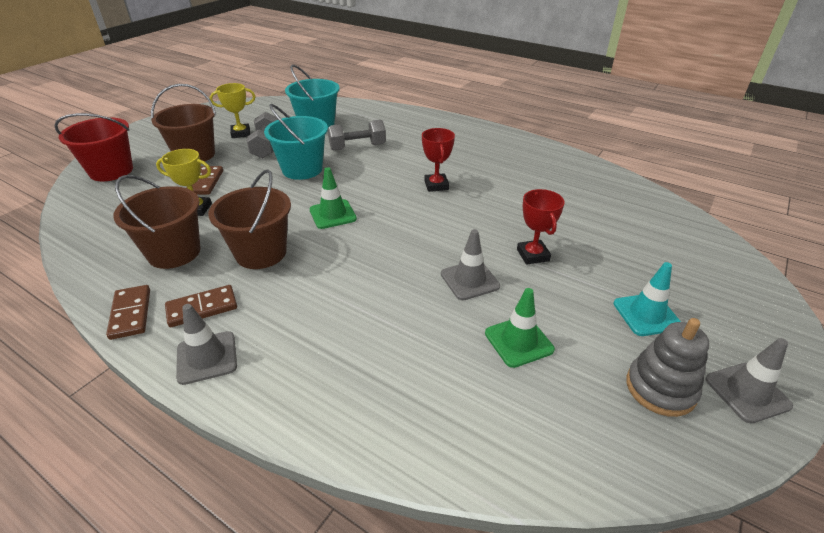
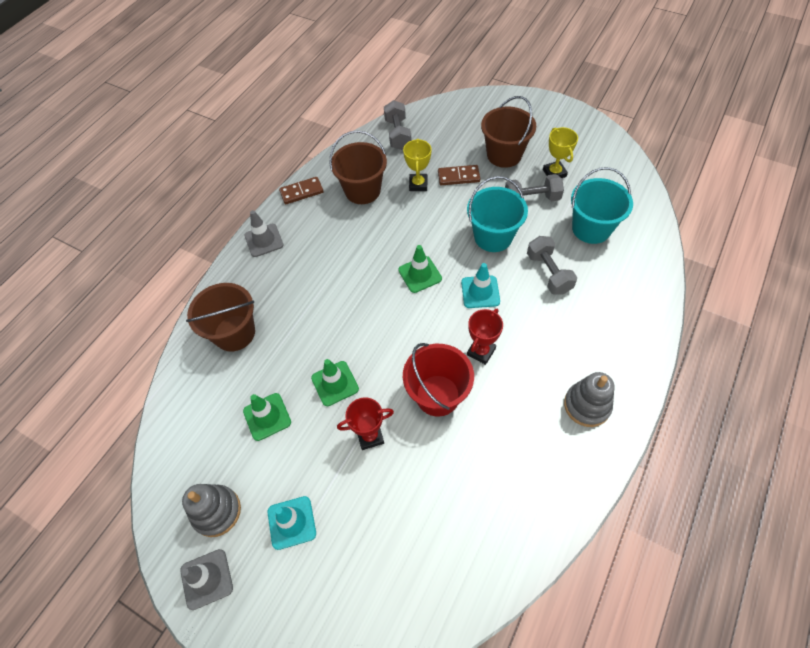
camera: 90 degrees right, 20 degrees up
red bucket [54,113,133,181] -> red bucket moved to [403,343,474,416]
brown domino [165,285,237,328] -> none
brown bucket [208,169,291,269] -> brown bucket moved to [186,283,255,352]
red trophy [422,128,455,192] -> red trophy turned 45 degrees counterclockwise [467,309,503,365]
grey traffic cone [441,229,500,300] -> green traffic cone [311,359,359,406]
none -> grey dumbbell [384,100,412,150]
none -> turquoise traffic cone [461,263,500,308]
none -> grey stacking toy [564,372,614,427]

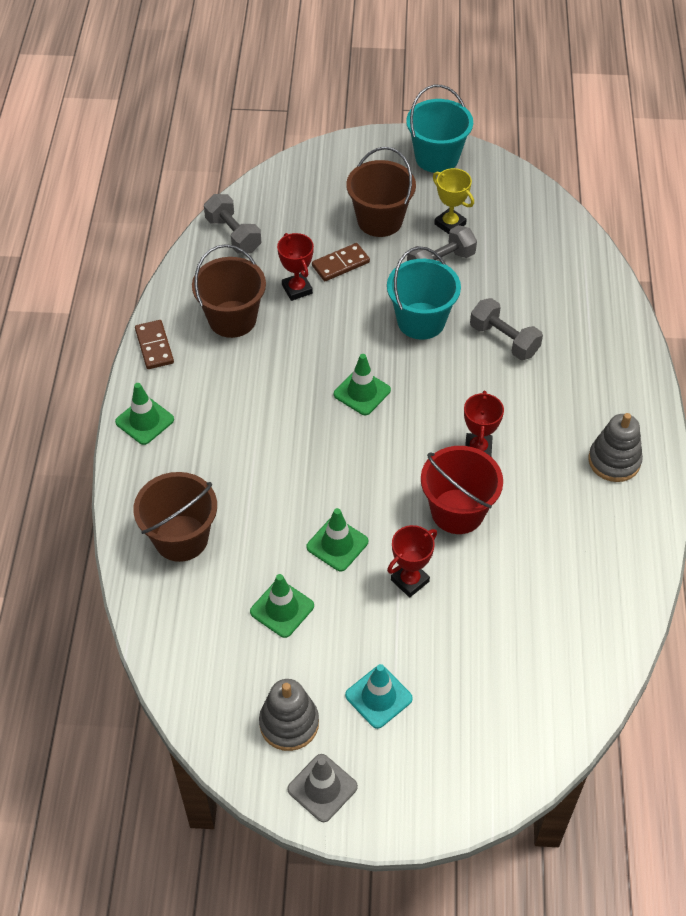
camera: 30 degrees left, 5 degrees down
grey traffic cone [245,210,283,257] -> green traffic cone [115,383,174,445]
brown domino [279,177,323,204] -> brown domino turned 60 degrees counterclockwise [135,320,174,369]
yellow trophy [403,139,432,191] -> red trophy [277,233,314,301]
turquoise traffic cone [461,263,500,308] -> none
turquoise bucket [571,167,633,244] -> turquoise bucket moved to [406,85,473,173]

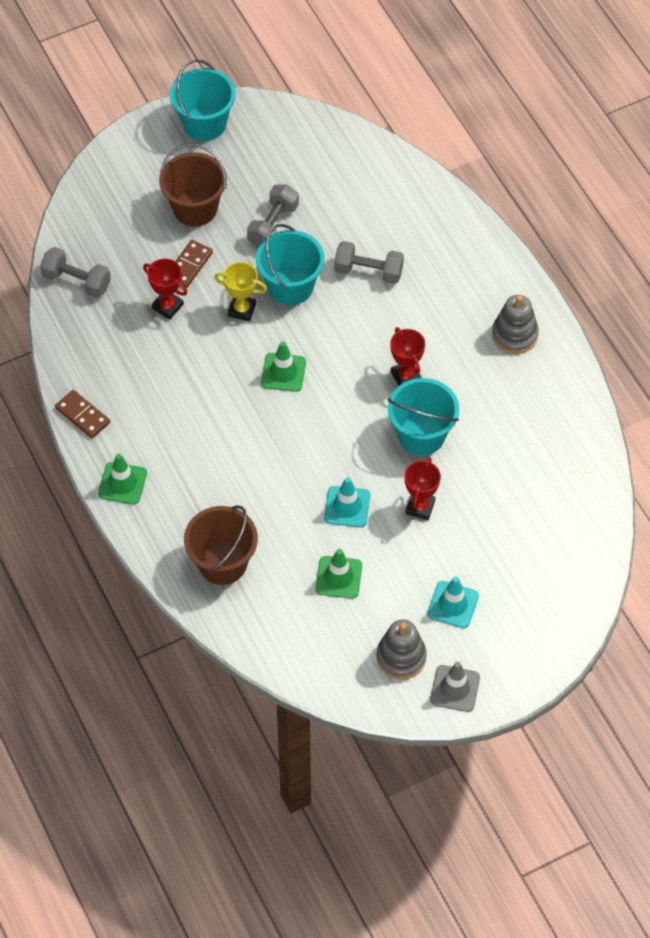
camera: 30 degrees left, 5 degrees up
brown bucket [192,244,266,338] -> none
green traffic cone [306,508,368,572] -> turquoise traffic cone [324,477,370,527]
red bucket [421,446,503,534] -> turquoise bucket [388,378,459,455]
yellow trophy [433,168,474,234] -> yellow trophy moved to [214,262,267,321]

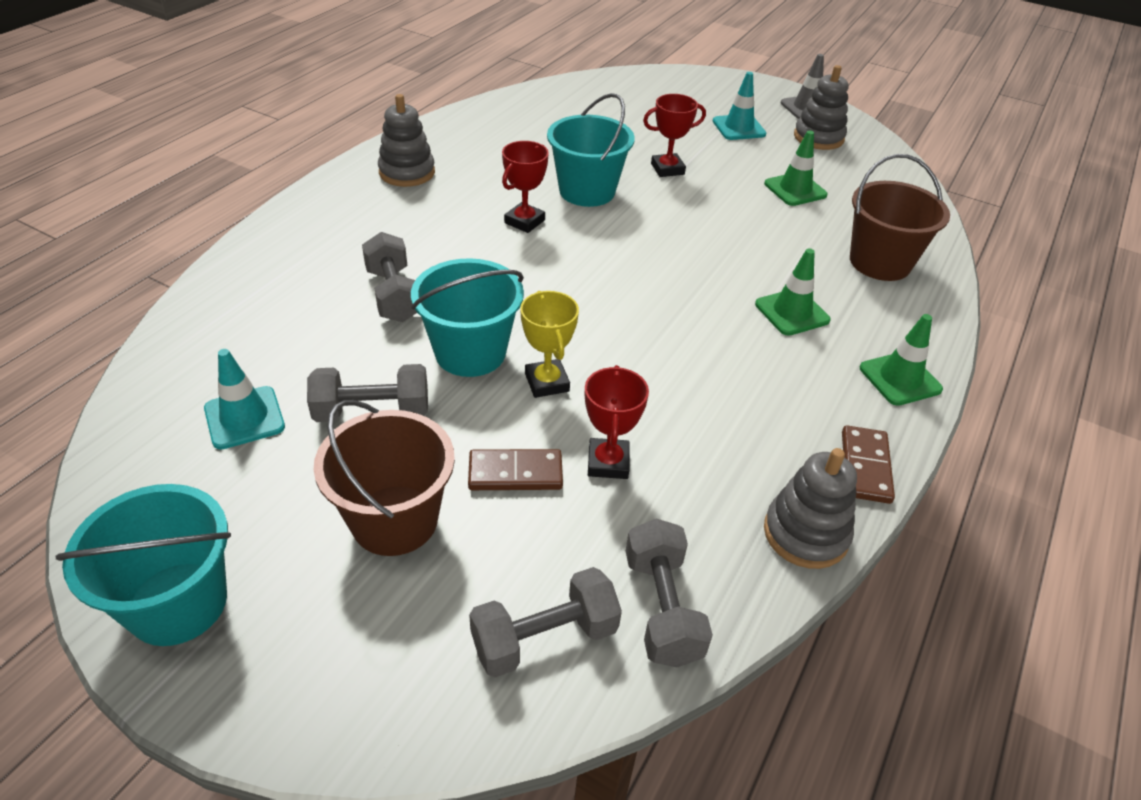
camera: 125 degrees left, 15 degrees down
green traffic cone [261,341,306,392] -> green traffic cone moved to [755,248,831,336]
turquoise traffic cone [324,477,370,527] -> turquoise traffic cone moved to [204,349,285,450]
none -> grey dumbbell [469,567,622,677]
none -> grey stacking toy [764,448,857,569]

